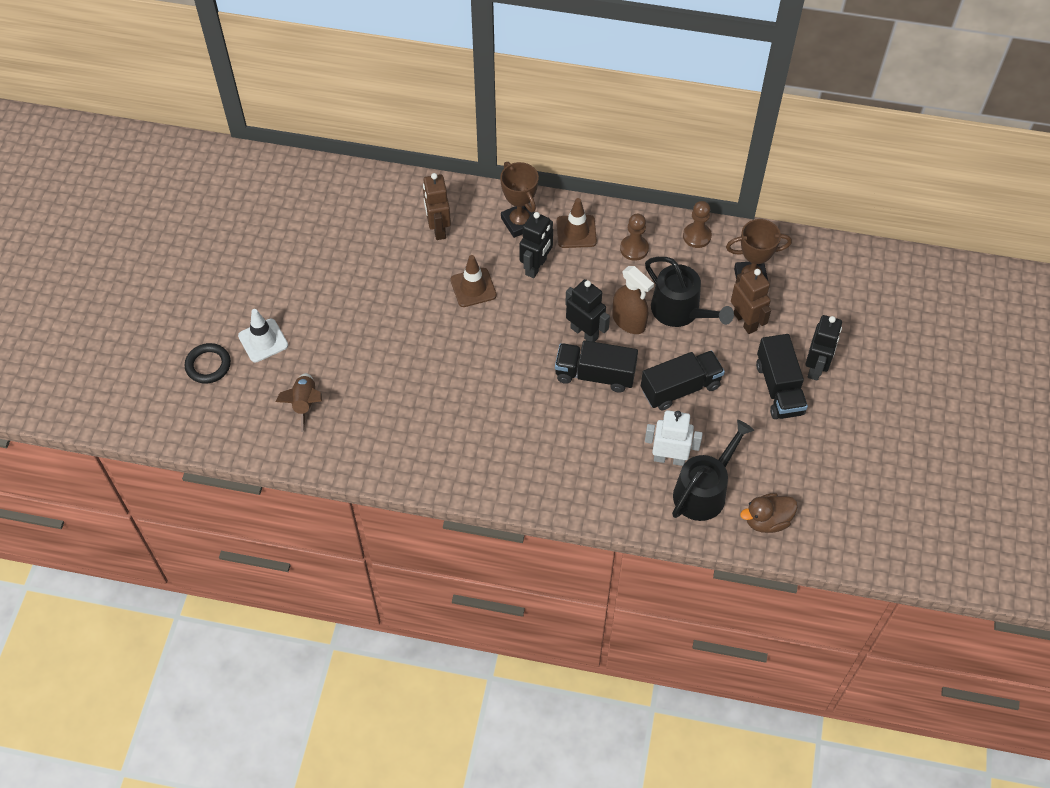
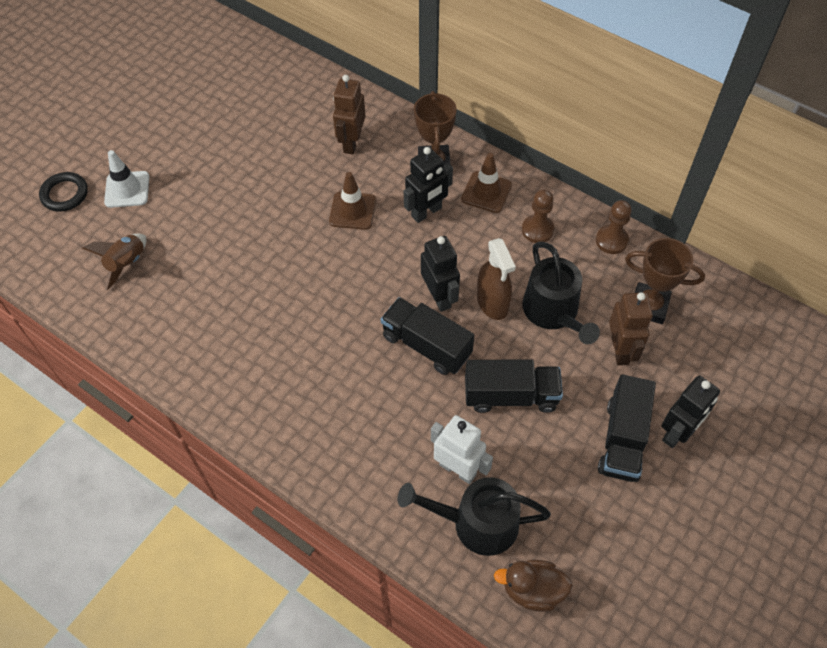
camera: 25 degrees right, 0 degrees up
black watering can [672,420,754,521] -> black watering can turned 150 degrees counterclockwise [398,477,551,556]

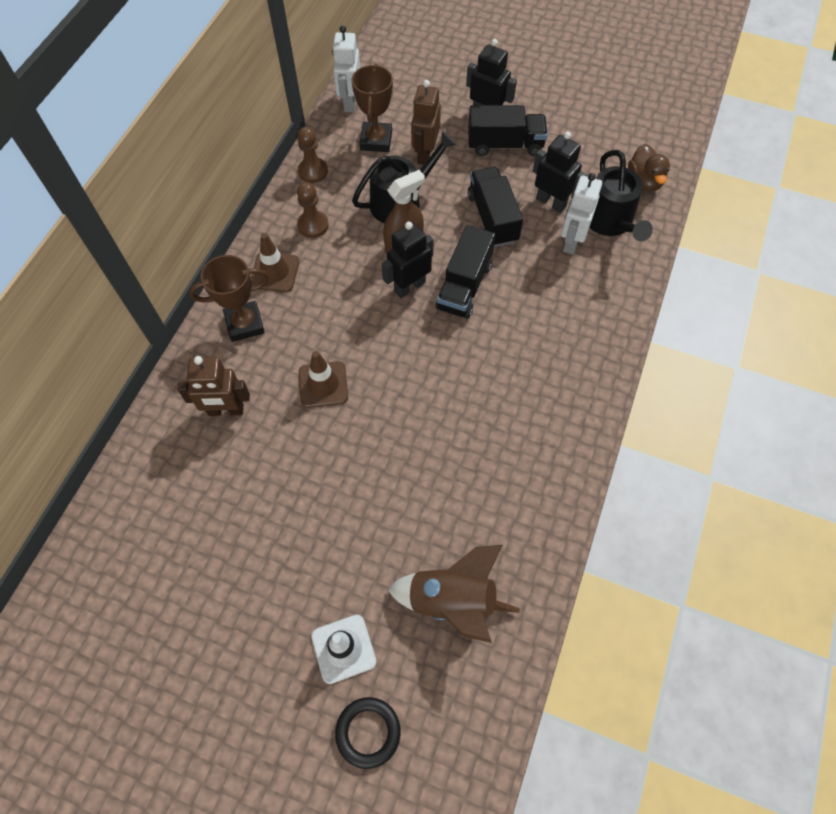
camera: 105 degrees left, 5 degrees up
brown rocket [82,234,146,290] -> brown rocket [387,545,520,643], size x1.51
black robot [404,147,453,223] -> black robot moved to [533,131,587,213]
brown robot [609,292,653,365] -> brown robot turned 60 degrees counterclockwise [411,80,441,165]
none -> white robot [332,25,360,112]

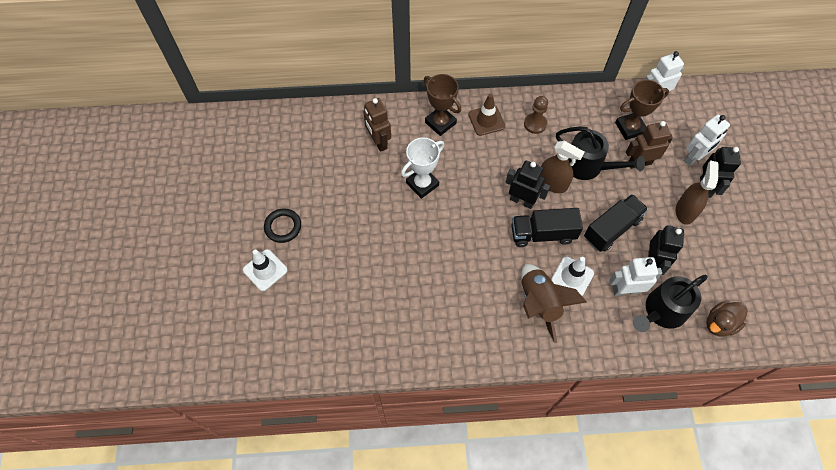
camera: 65 degrees right, 0 degrees up
brown pawn [297,127,328,183] -> none
brown traffic cone [299,351,348,408] -> white trophy [401,137,444,199]
black ring [335,697,401,769] -> black ring moved to [264,208,301,243]
brown rocket [387,545,520,643] -> brown rocket moved to [521,264,587,343]
black truck [468,105,548,156] -> brown spray bottle [676,160,719,225]
none -> white traffic cone [551,256,594,296]
none -> white robot [684,115,730,166]

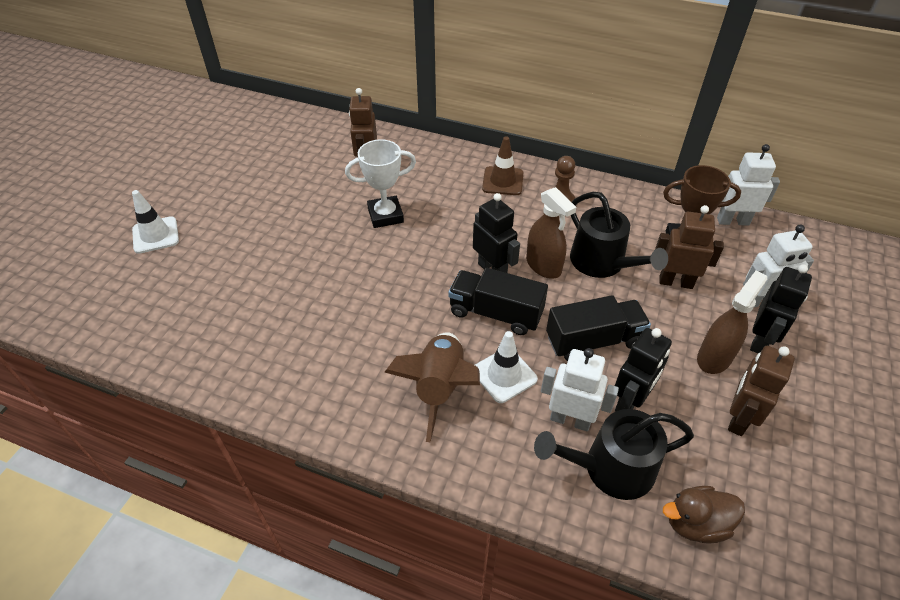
camera: 25 degrees right, 15 degrees down
black ring [264,208,301,243] -> none
brown trophy [423,74,461,136] -> none
none -> brown robot [728,346,795,436]

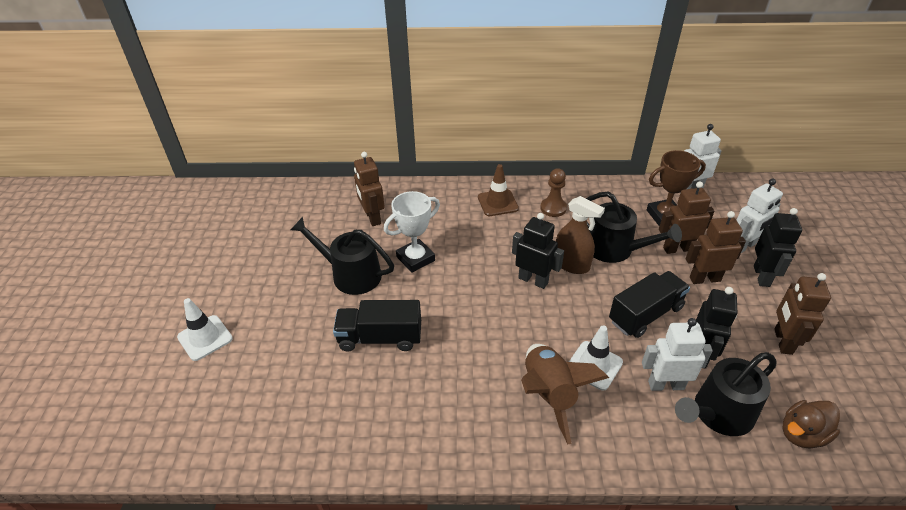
camera: 20 degrees left, 5 degrees down
black truck [448,268,548,335] -> black truck moved to [333,300,421,352]
brown spray bottle [697,271,767,374] -> none
none -> black watering can [291,217,394,295]
none -> brown robot [686,211,746,284]

